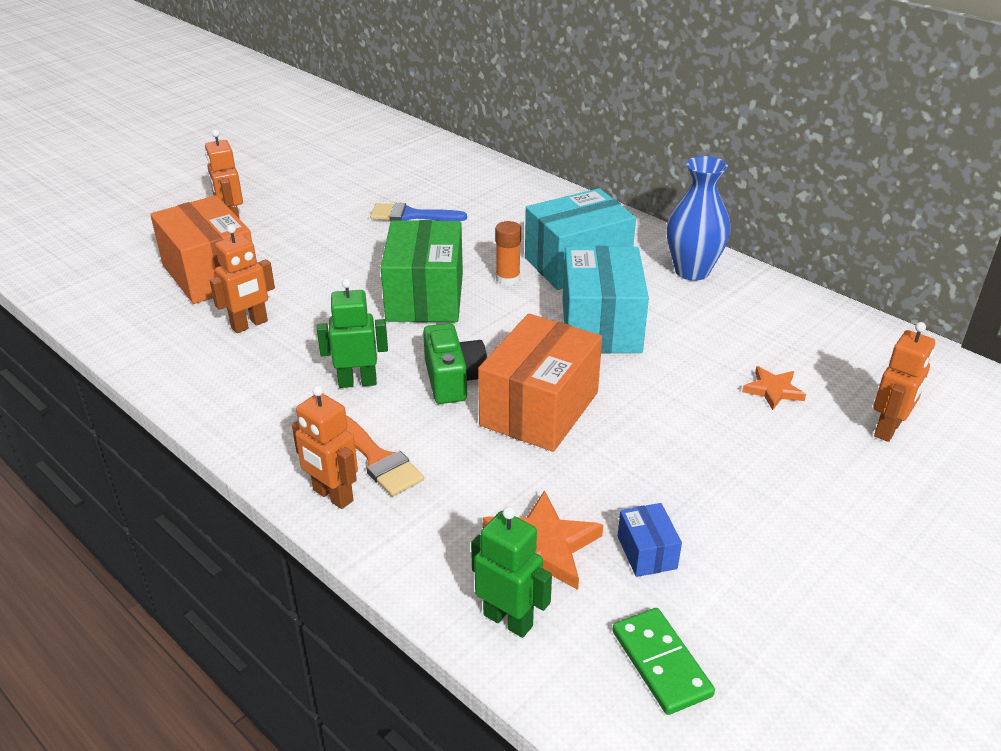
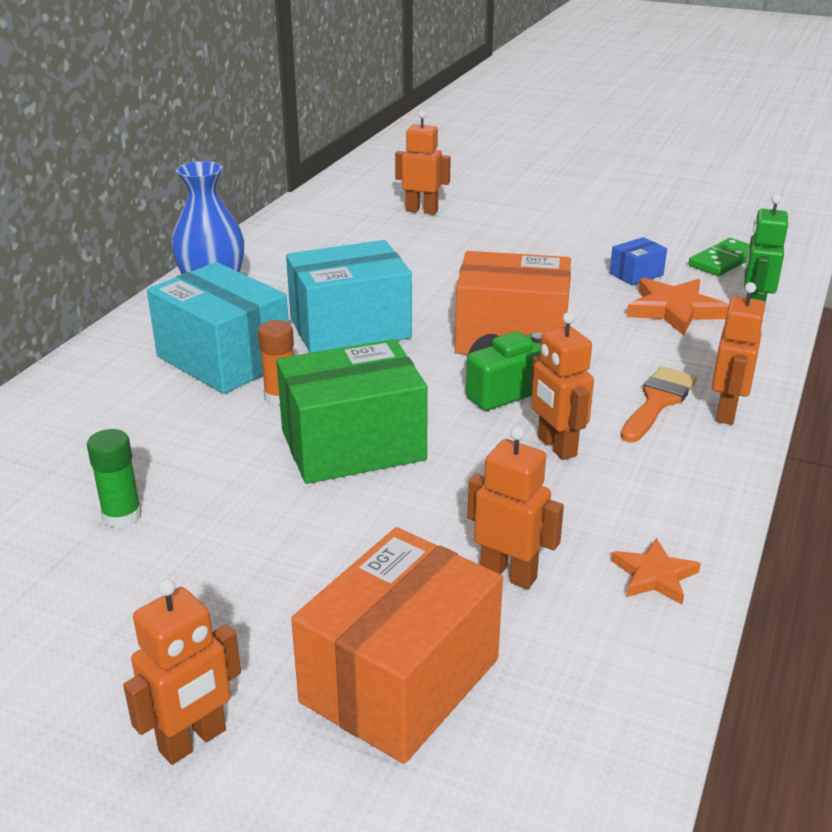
camera: 110 degrees left, 5 degrees down
green robot [317,279,388,388] -> orange robot [530,312,594,460]
blue brush [370,203,467,221] -> green glue stick [87,429,142,528]
orange star [742,366,806,410] -> orange star moved to [611,538,701,605]

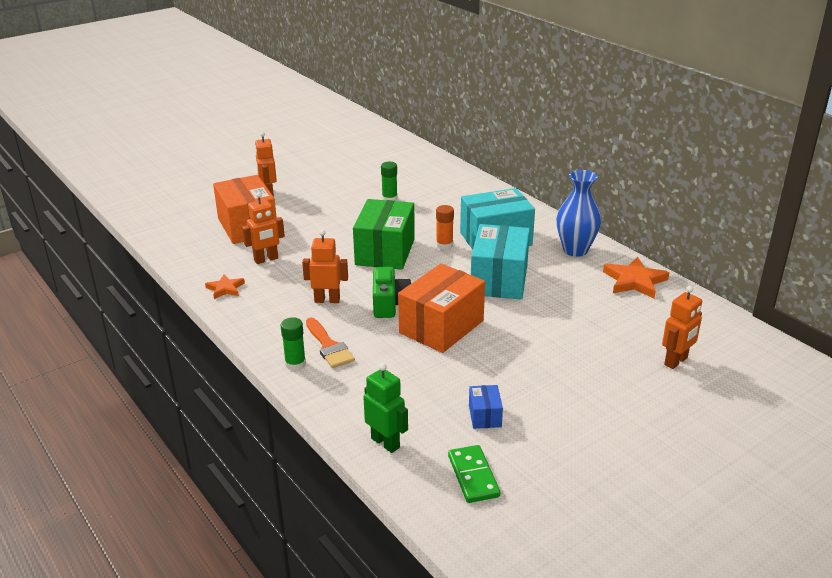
camera: 120 degrees right, 0 degrees up
orange star [627,278,729,336] -> orange star moved to [603,257,669,299]
orange robot [712,282,766,425] -> green glue stick [281,317,306,371]

